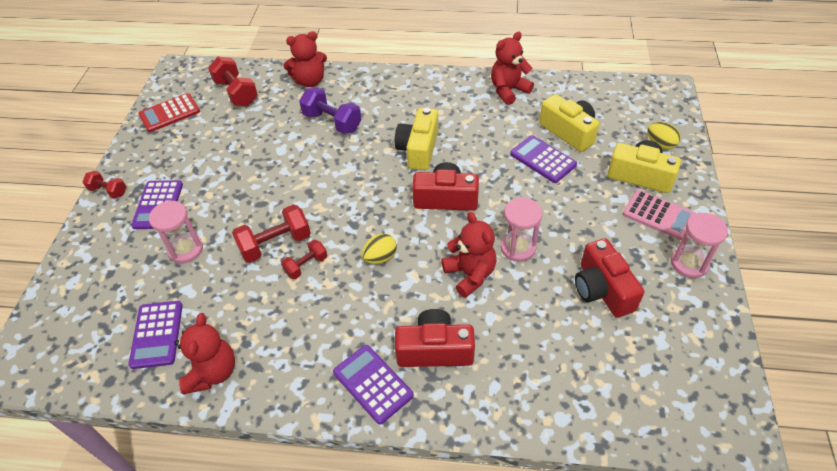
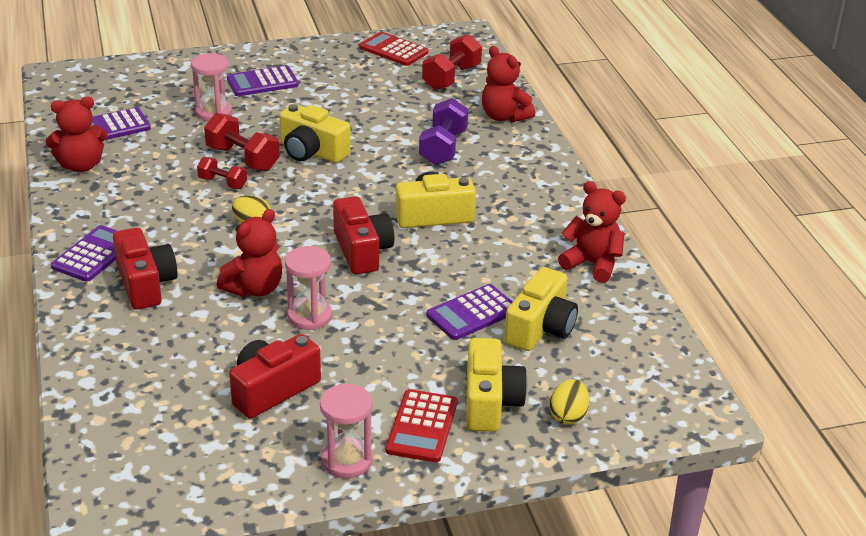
camera: 65 degrees right, 15 degrees down
red dumbbell [83,171,126,199] -> none
purple calculator [510,135,577,183] -> purple calculator turned 150 degrees counterclockwise [426,284,513,340]
pink calculator [623,190,697,240] -> red calculator [386,389,458,462]
none -> yellow camera [279,104,351,163]

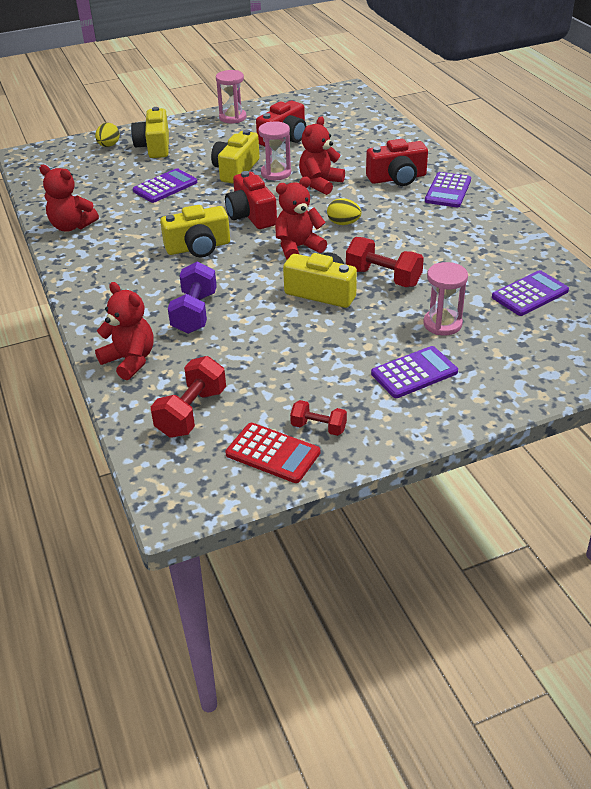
camera: 175 degrees right, 5 degrees up
red teddy bear [46,96,108,172] -> red teddy bear moved to [275,177,327,260]
red camera [113,227,178,310] -> red camera turned 75 degrees counterclockwise [366,139,428,186]
red dumbbell [197,157,247,189] -> red dumbbell moved to [290,400,347,436]
red calculator [386,389,458,462] -> none
yellow camera [504,267,578,351] -> yellow camera moved to [211,130,260,184]

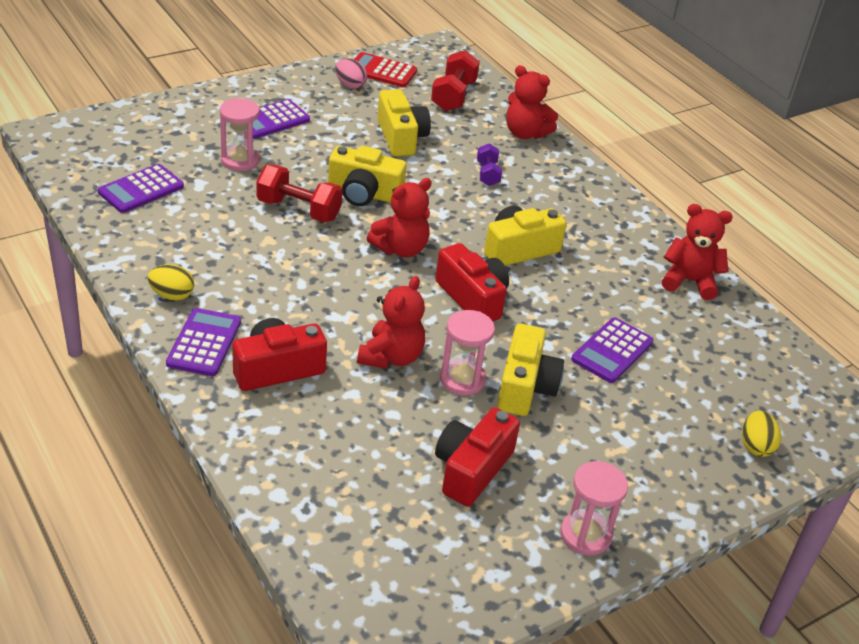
camera: 165 degrees right, 0 degrees up
yellow camera [131,107,169,158] -> yellow camera moved to [377,89,431,156]
purple dumbbell [168,262,217,334] -> purple dumbbell [477,144,502,186], size x0.60
red dumbbell [290,400,347,436] -> pink egg [335,59,367,89]
yellow egg [327,198,362,225] -> yellow egg moved to [147,264,194,300]

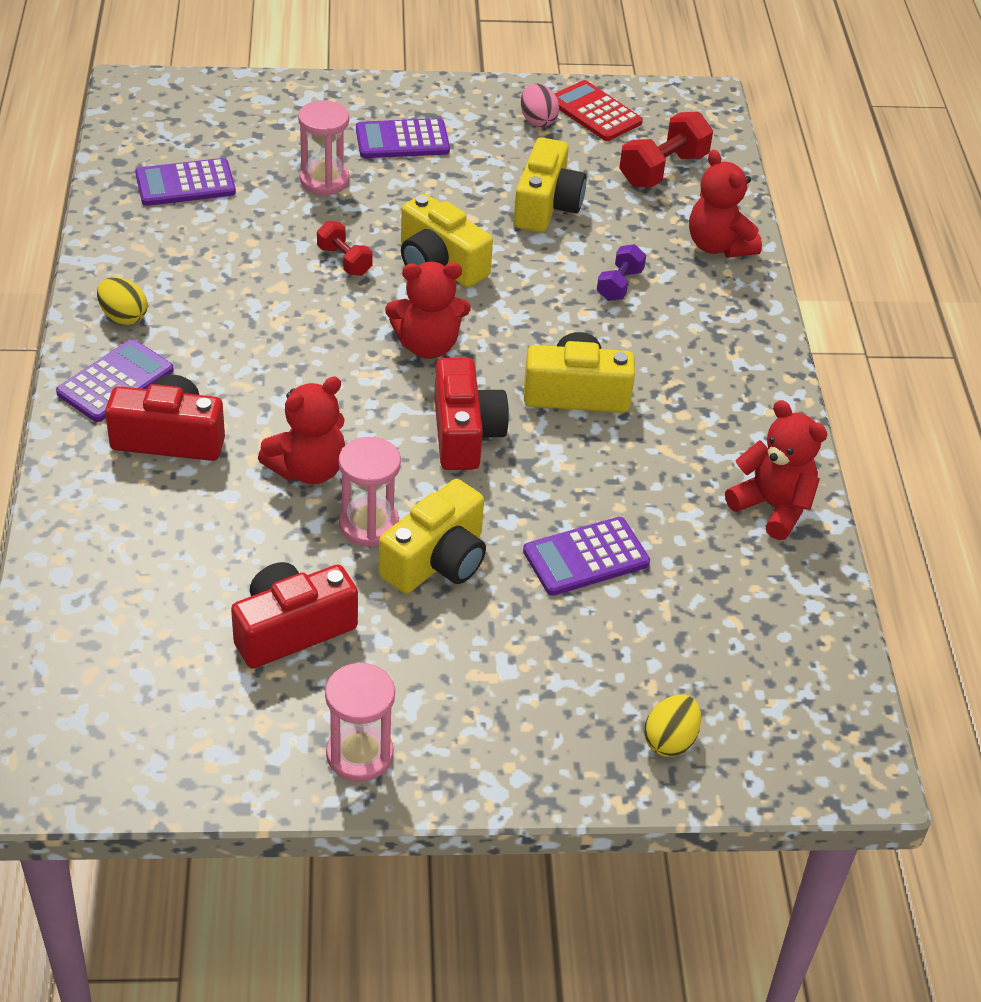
camera: 30 degrees right, 5 degrees up
red dumbbell [256,165,343,222] -> red dumbbell [317,221,373,276], size x0.60

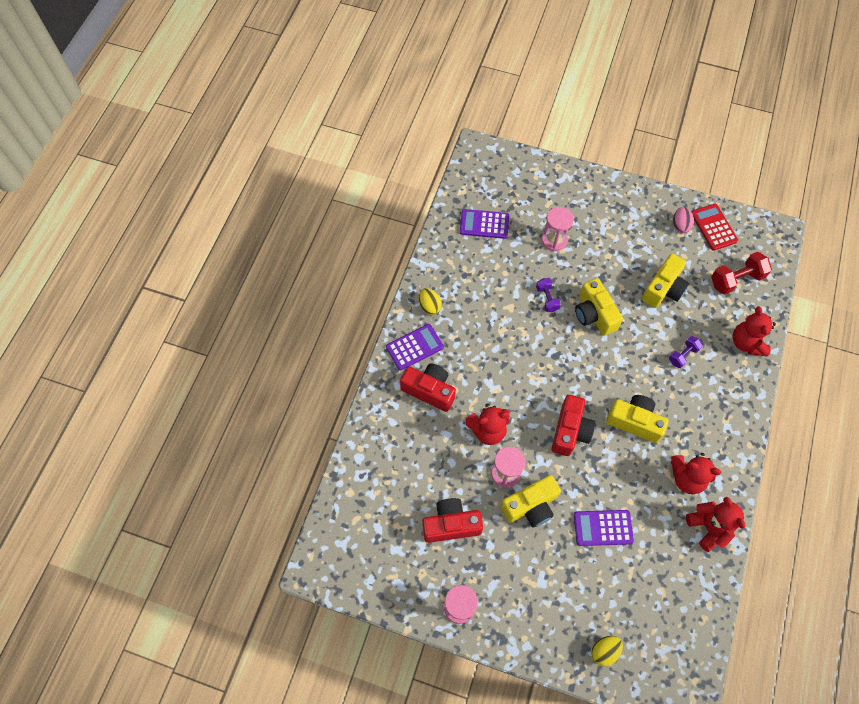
camera: 25 degrees right, 20 degrees up
red dumbbell [317,221,373,276] -> purple dumbbell [536,278,561,312]
purple calculator [356,118,450,158] -> none
red teddy bear [385,262,470,359] -> red teddy bear moved to [671,453,722,494]

